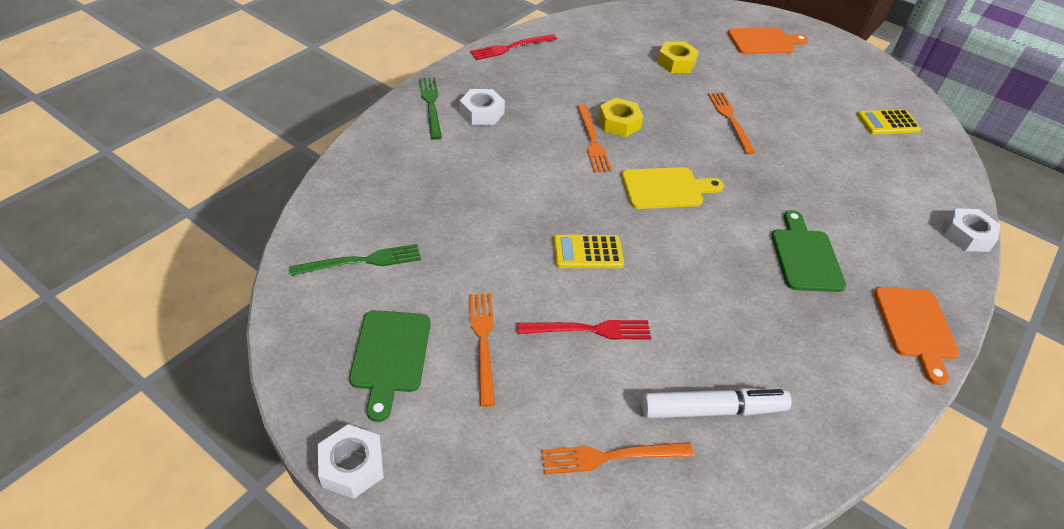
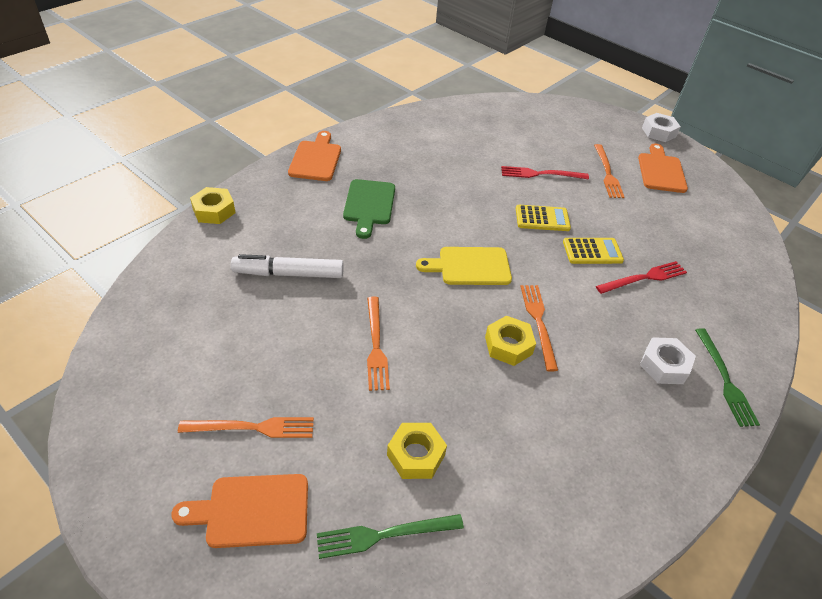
camera: 175 degrees left, 0 degrees up
green fork [290,244,421,276] -> green fork moved to [317,514,464,559]
green cutting board [349,310,431,422] -> orange cutting board [638,143,688,193]
red fork [470,34,557,60] -> red fork moved to [596,261,687,294]
orange fork [541,442,694,475] -> orange fork moved to [178,417,314,438]
white marker [642,388,792,418] -> white marker moved to [231,254,344,278]
yellow calculator [857,109,921,135] -> yellow calculator moved to [563,238,624,264]
white nut [944,208,1000,252] -> yellow nut [190,187,236,224]

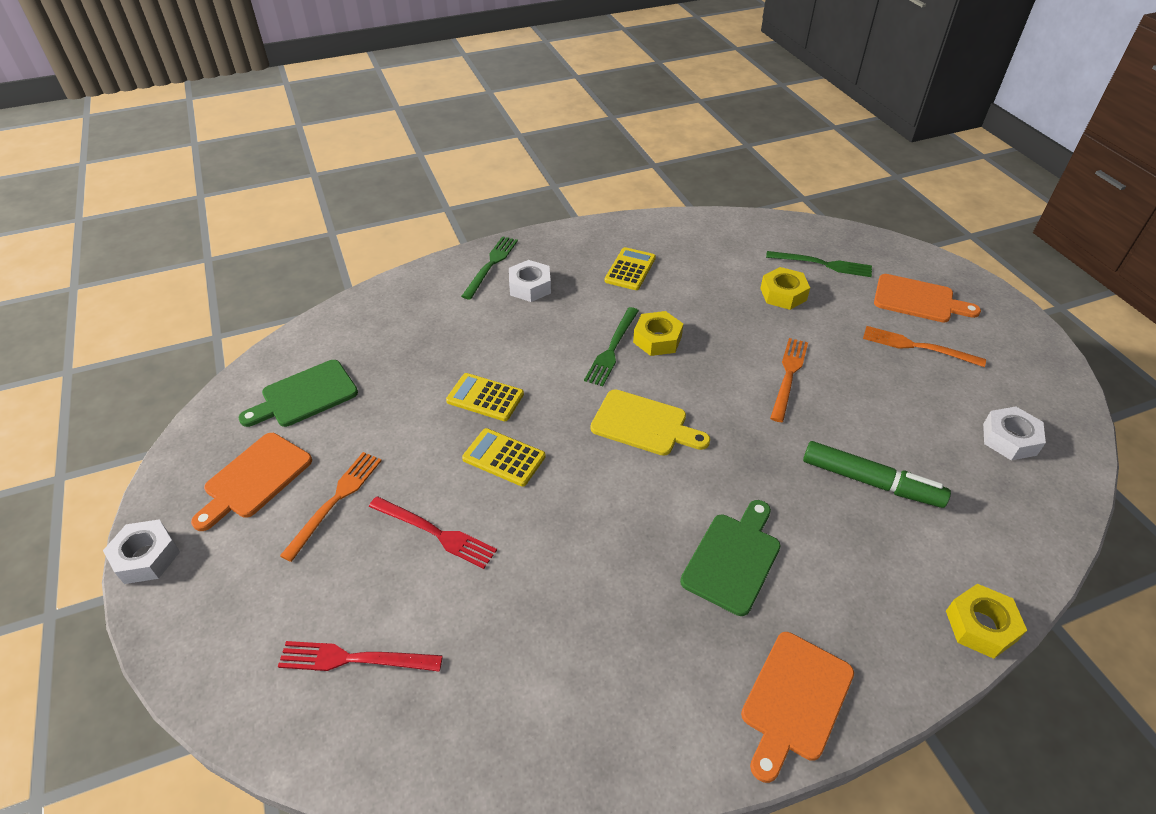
camera: 150 degrees left, 0 degrees up
white marker [231,254,344,278] -> green marker [803,441,951,508]
orange fork [520,285,558,372] -> green fork [584,307,639,386]
red fork [596,261,687,294] -> red fork moved to [278,641,443,672]
none -> green cutting board [238,360,358,427]
none -> yellow calculator [604,247,656,290]
none -> white nut [983,407,1046,460]

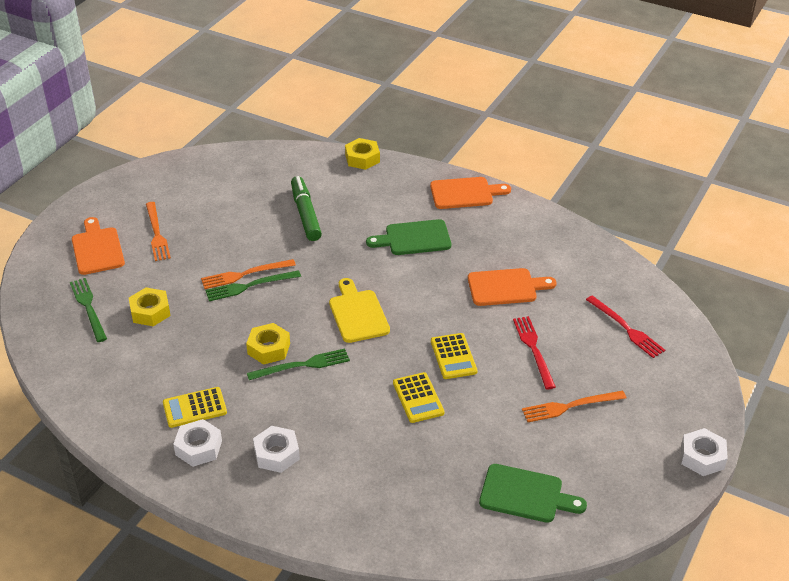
camera: 130 degrees left, 5 degrees down
orange cutting board [191,433,312,531] -> orange cutting board moved to [468,268,556,306]
green fork [461,236,518,300] -> green fork moved to [205,270,301,301]
white nut [983,407,1046,460] -> white nut moved to [173,419,222,467]

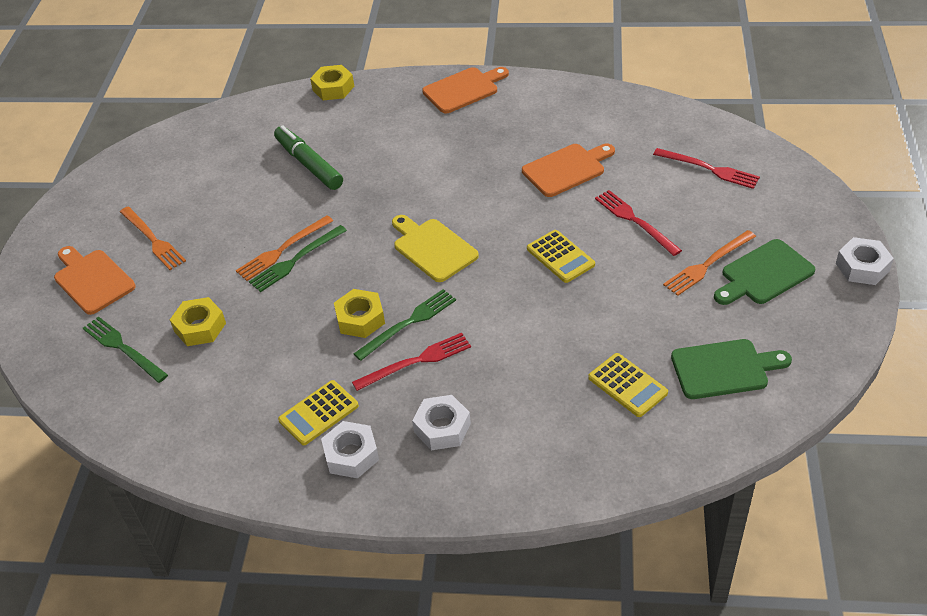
camera: 20 degrees left, 5 degrees up
green cutting board [366,219,451,255] -> green cutting board moved to [714,239,815,305]
yellow calculator [393,372,444,423] -> yellow calculator moved to [588,353,668,417]
none -> red fork [352,333,471,391]

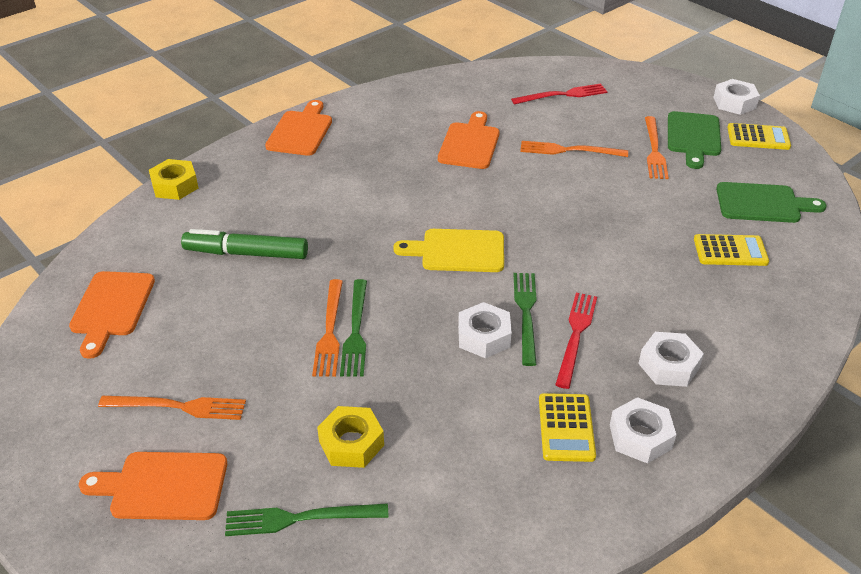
camera: 50 degrees left, 5 degrees down
yellow nut [334,289,385,338] -> white nut [458,302,512,358]
yellow calculator [527,230,595,283] -> yellow calculator moved to [727,123,791,150]
red fork [595,190,682,256] -> orange fork [520,141,628,157]
green cutting board [671,339,792,399] -> green cutting board turned 60 degrees clockwise [716,182,826,223]
none -> orange cutting board [69,271,155,359]

